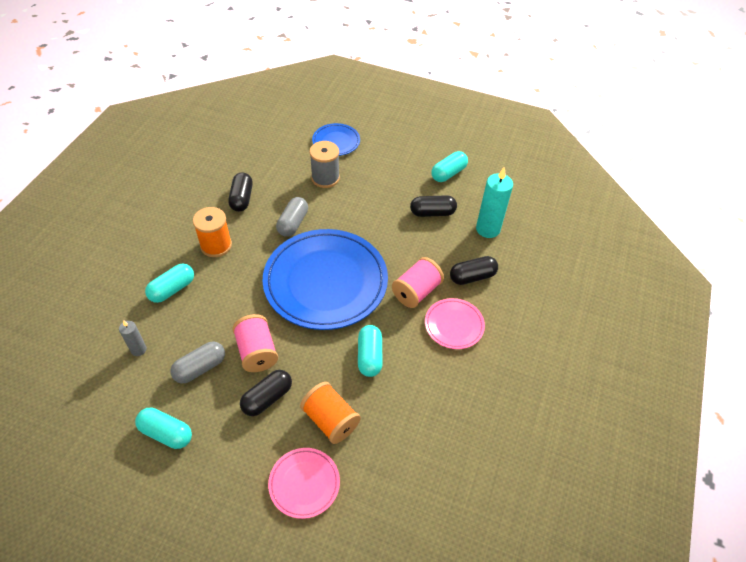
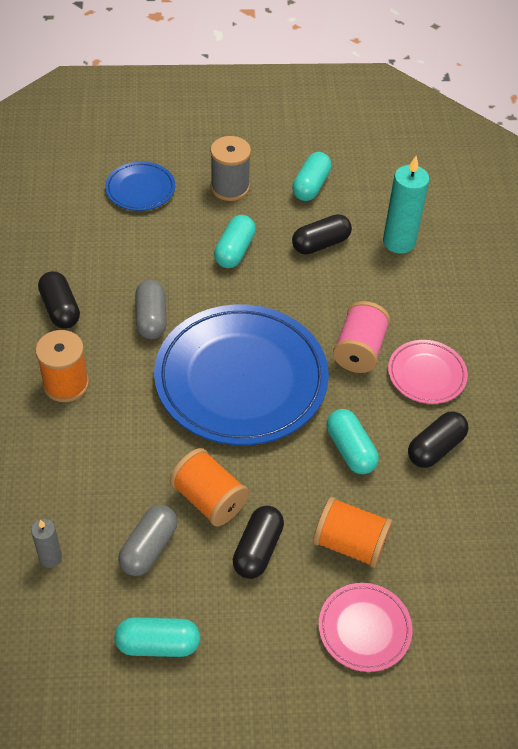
camera: 25 degrees left, 0 degrees up
turquoise capsule [145,263,194,303] -> turquoise capsule moved to [214,215,256,268]
pink spool [232,314,278,372] -> orange spool [170,448,249,527]
grey spool [310,141,340,188] -> grey spool moved to [210,136,251,201]
black capsule [450,256,498,285] -> black capsule moved to [408,411,469,468]

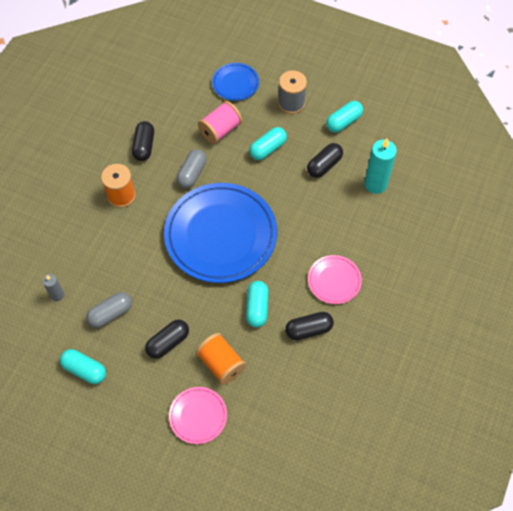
camera: 30 degrees right, 10 degrees up
orange spool [170,448,249,527] -> none
black capsule [292,214,352,255] -> black capsule turned 45 degrees counterclockwise [307,143,343,178]
pink spool [333,301,390,373] -> pink spool moved to [198,101,242,144]

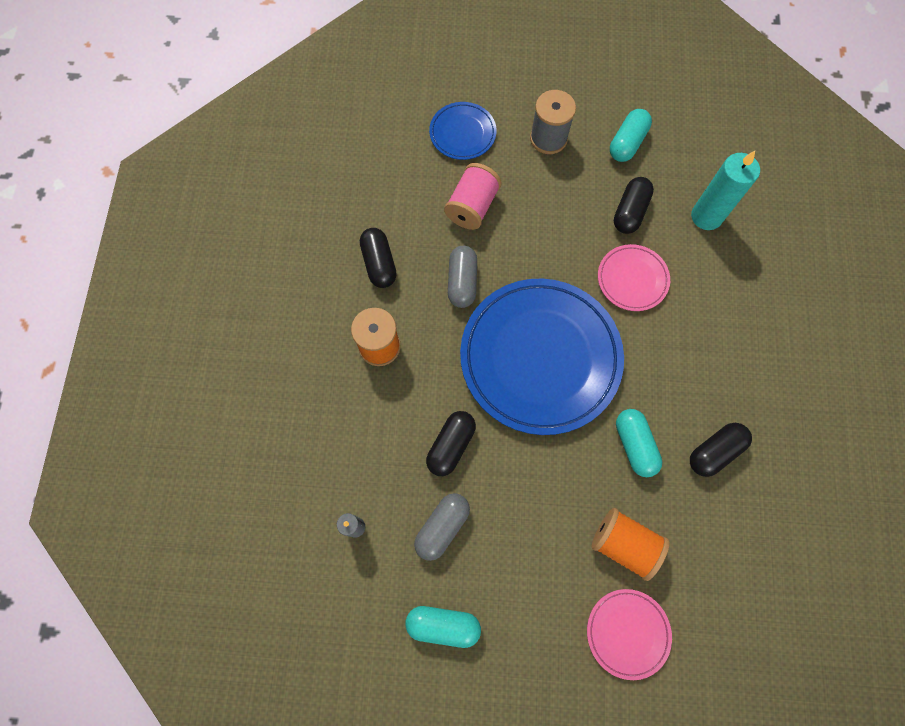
camera: 20 degrees left, 10 degrees up
black capsule [145,320,189,359] -> black capsule moved to [426,411,476,476]
turquoise capsule [249,127,287,160] -> none
pink plate [308,255,362,304] -> pink plate moved to [598,244,670,311]

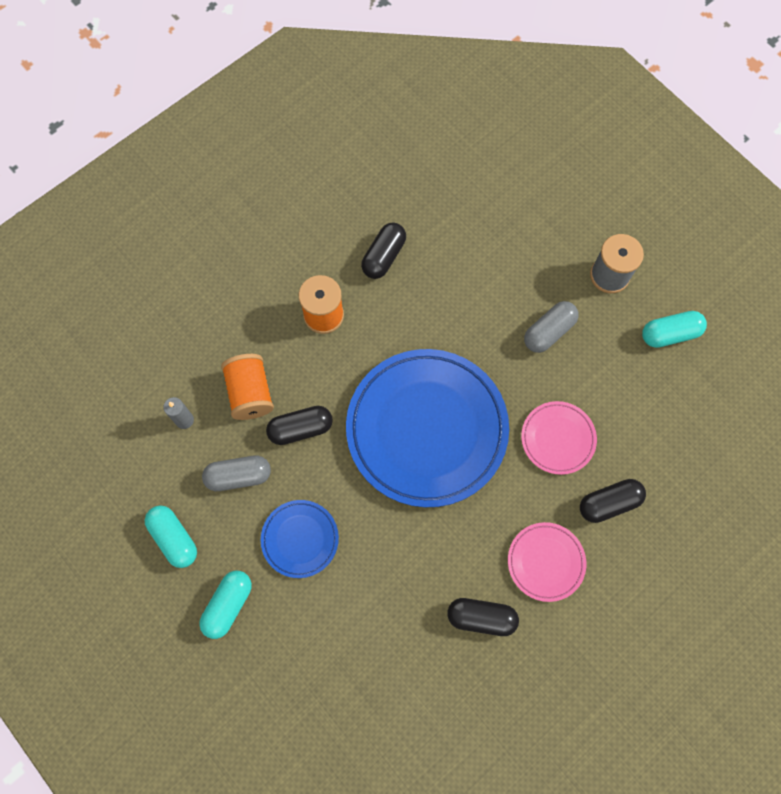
camera: 45 degrees right, 0 degrees up
blue plate [429,102,497,160] -> blue plate moved to [261,500,339,578]
pink spool [444,163,502,230] -> none
grey capsule [448,246,477,308] -> grey capsule moved to [524,301,579,353]
pink plate [587,589,672,680] -> pink plate moved to [508,522,586,602]
orange spool [592,508,670,581] -> orange spool moved to [221,354,274,420]
black capsule [614,177,654,234] -> black capsule moved to [580,479,646,523]
turquoise capsule [616,409,662,477] -> turquoise capsule moved to [199,571,252,639]
turquoise candle [691,151,760,230] -> none

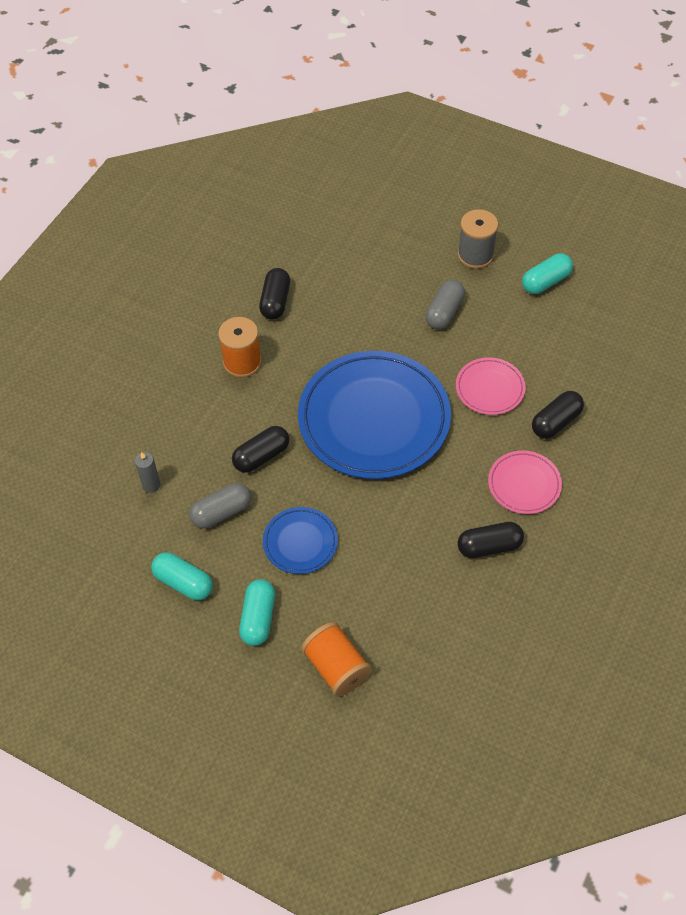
camera: 20 degrees left, 15 degrees down
orange spool [221,354,274,420] -> orange spool moved to [301,622,372,696]

